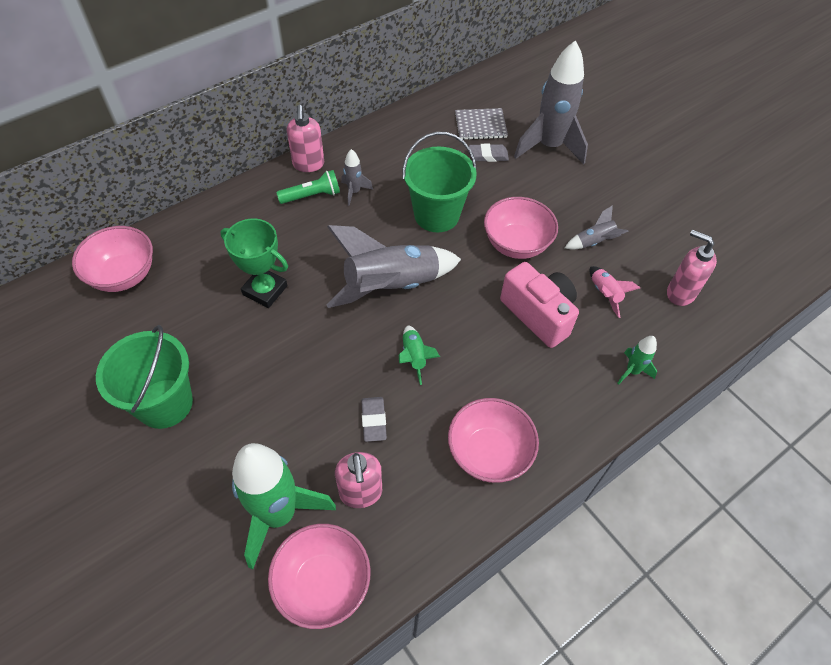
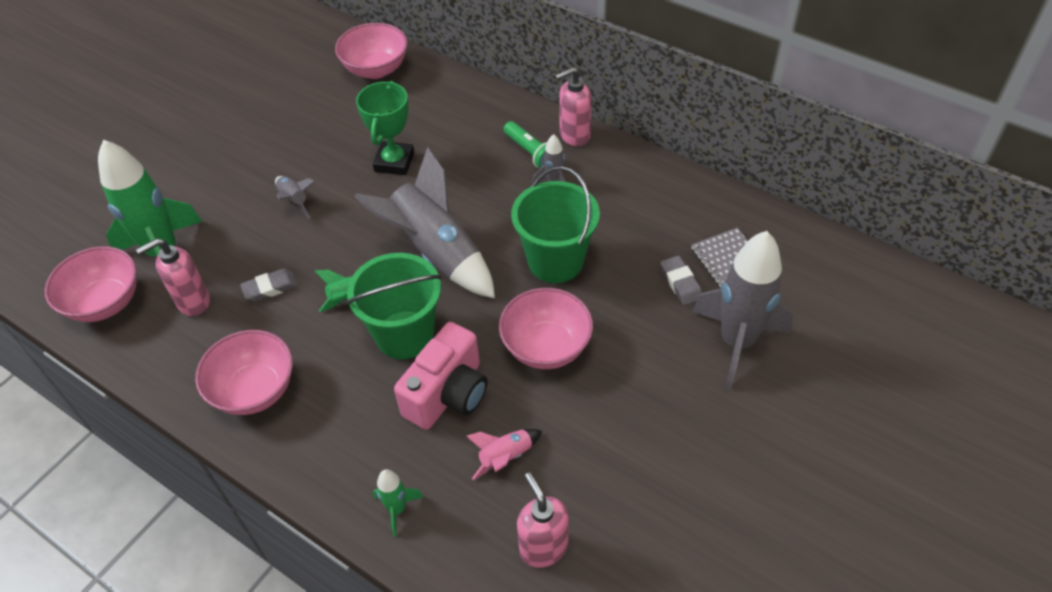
camera: 75 degrees right, 5 degrees down
green bucket [96,325,193,429] -> green bucket moved to [347,253,441,359]
grey rocket [565,205,629,250] -> grey rocket moved to [275,176,315,219]
pink soap dispenser [667,230,717,306] -> pink soap dispenser turned 45 degrees counterclockwise [517,472,569,568]

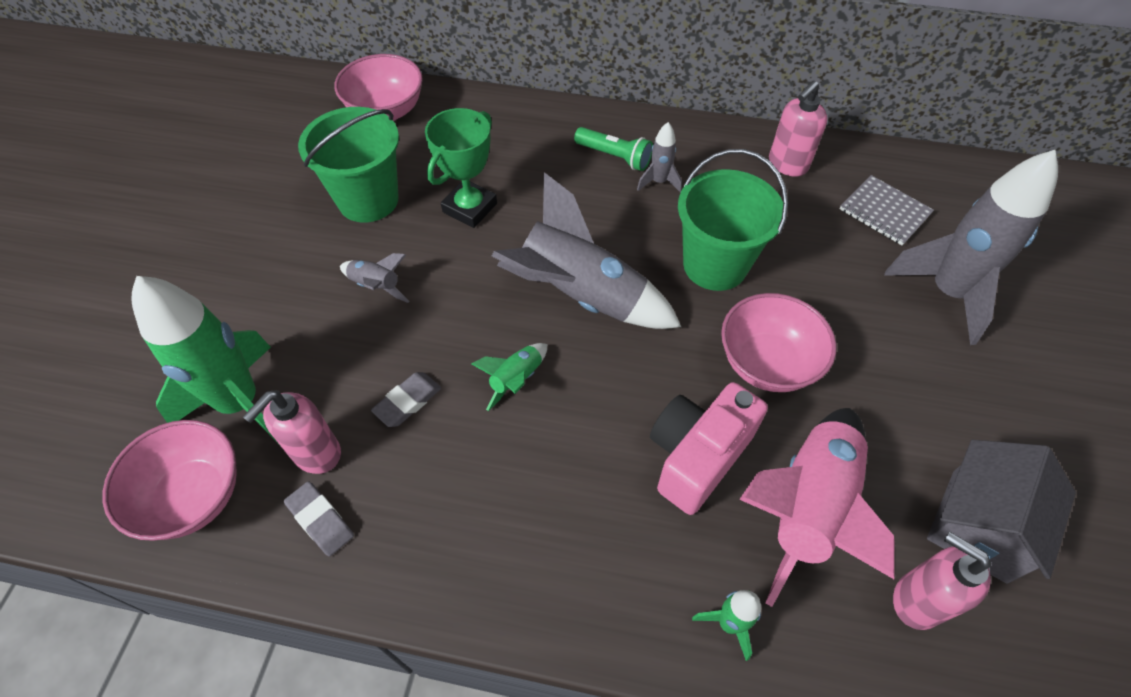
camera: 25 degrees left, 5 degrees up
pink bowl [195,330,293,415] -> none
green bucket [347,253,441,359] -> green bucket moved to [298,107,399,223]
green trophy [356,81,414,175] -> green trophy turned 45 degrees clockwise [425,108,497,228]
pink camera [394,322,488,430] -> pink camera turned 150 degrees counterclockwise [650,382,768,515]
pink rocket [466,429,542,480] -> pink rocket [739,408,895,607], size x2.22
pink soap dispenser [555,67,592,146] -> pink soap dispenser moved to [769,81,827,177]
grey eraser [660,256,702,305] -> grey eraser moved to [284,481,354,556]
none -> grey house [927,440,1076,584]

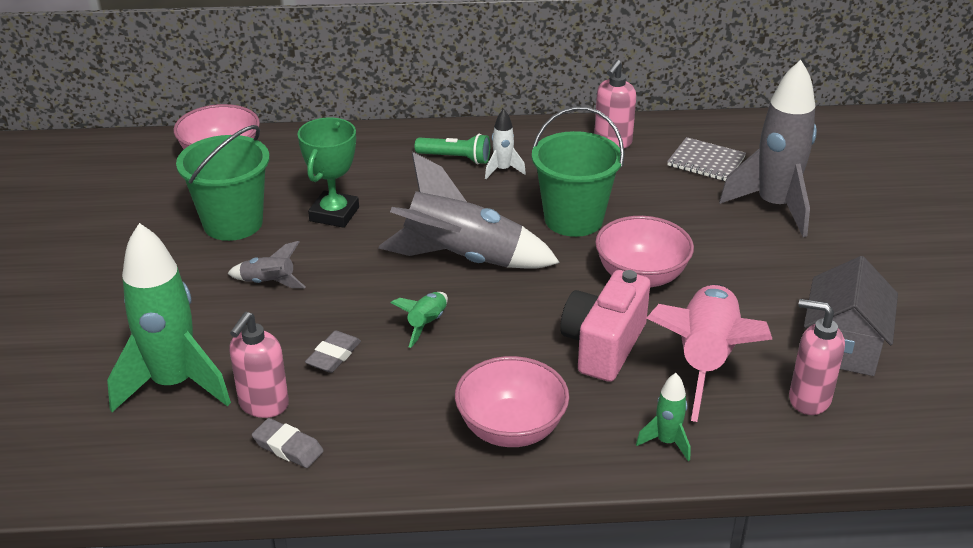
camera: 15 degrees left, 20 degrees down
pink bowl [102,420,237,541] -> pink bowl moved to [455,356,569,447]
grey rocket [637,122,682,193] -> white rocket [485,109,526,179]

